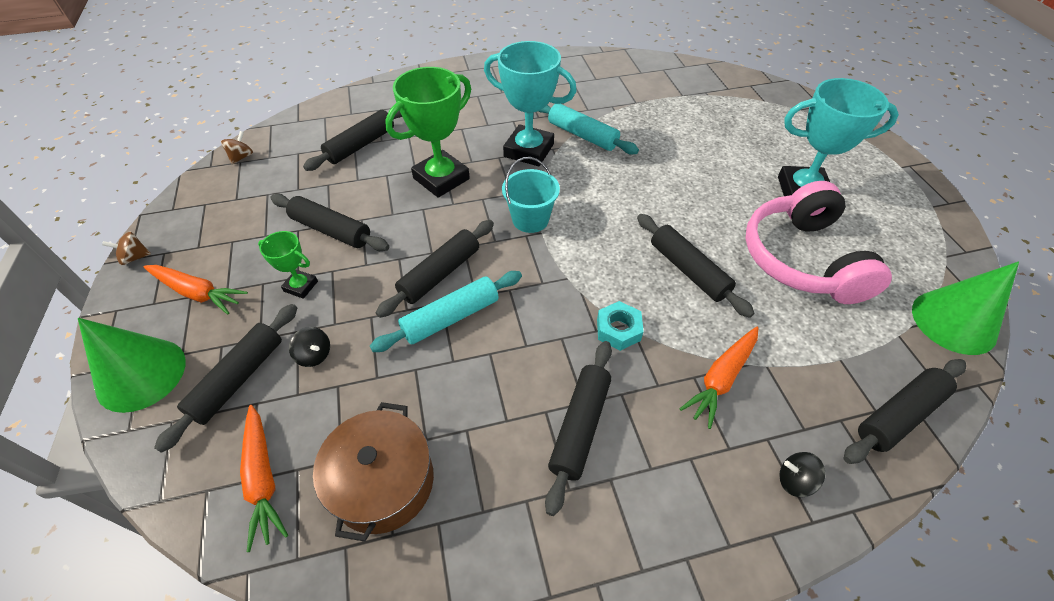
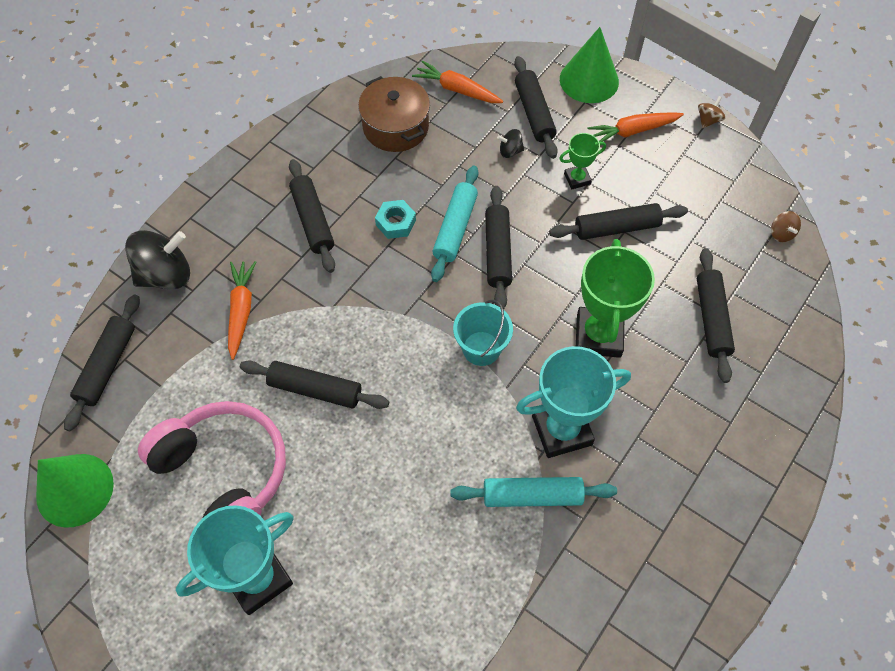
camera: 140 degrees right, 10 degrees up
turquoise nut [597,301,644,351] -> turquoise nut moved to [375,200,416,239]
black spinning top [779,452,825,497] -> black spinning top [125,230,190,290], size x2.14

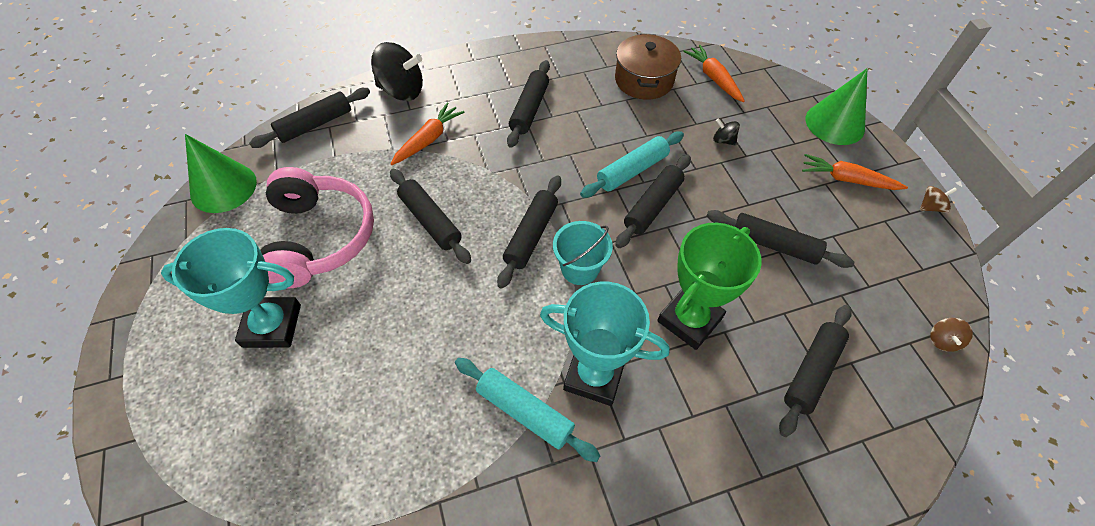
camera: 35 degrees right, 5 degrees down
turquoise nut [375,200,416,239] -> none
black rolling pin [514,56,558,159] -> black rolling pin moved to [497,175,561,289]
green trophy [559,133,606,189] -> none

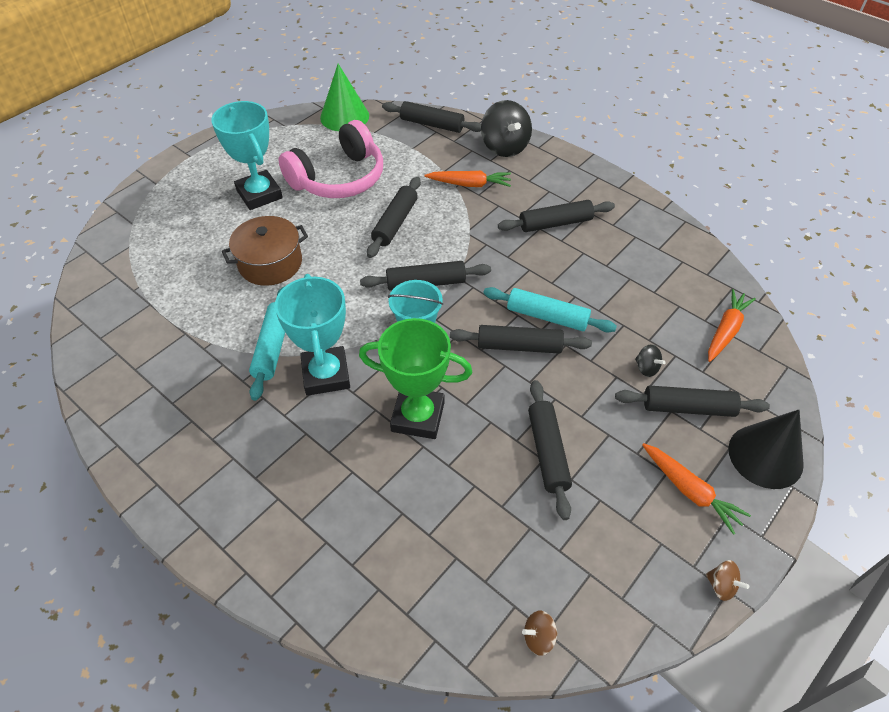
camera: 60 degrees right, 5 degrees down
brown pot [615,34,681,100] -> brown pot moved to [222,216,308,286]
black spinning top [713,118,740,145] -> black spinning top turned 135 degrees clockwise [635,344,666,377]
black rolling pin [779,305,852,437] -> black rolling pin moved to [615,385,770,417]
orange carrot [802,154,908,190] -> orange carrot turned 150 degrees clockwise [642,443,751,535]
green cone [805,69,867,145] -> black cone [728,410,804,489]

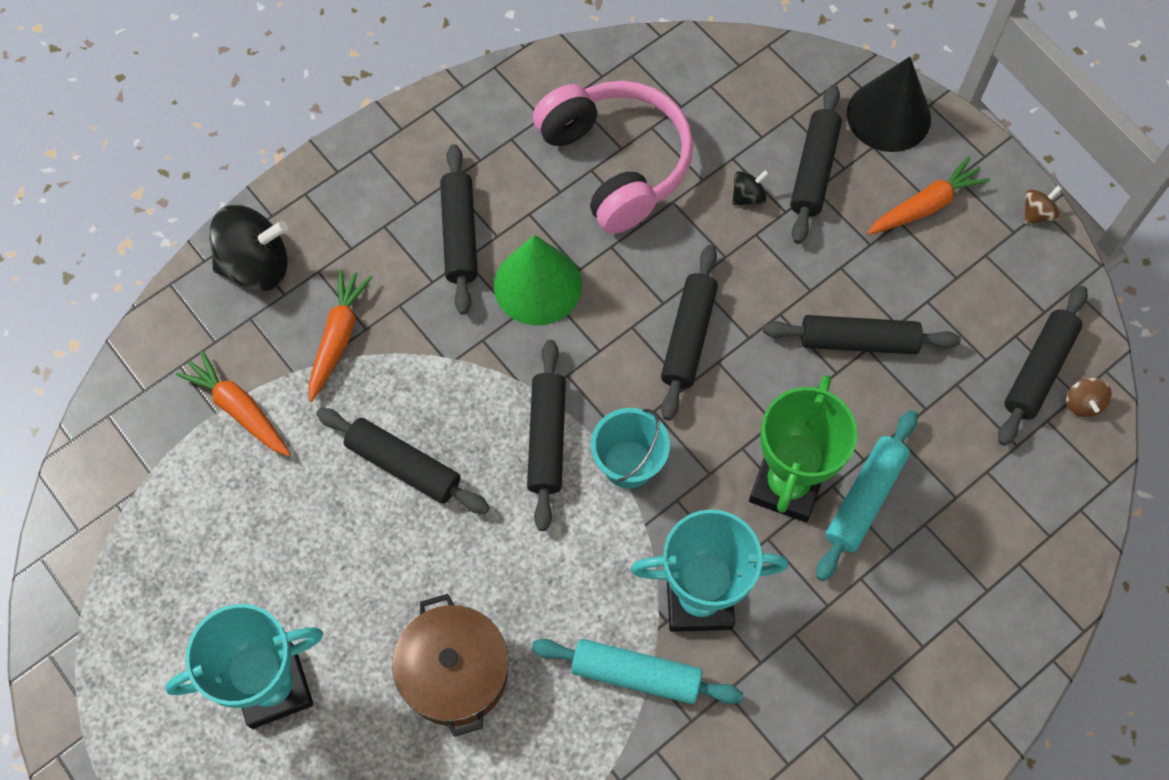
camera: 80 degrees left, 15 degrees up
pink headphones [278,120,383,198] -> pink headphones moved to [533,81,693,234]
green cone [320,64,369,131] -> green cone moved to [494,235,582,325]
black rolling pin [382,101,481,133] -> black rolling pin moved to [998,286,1088,446]
turquoise rolling pin [483,287,617,333] -> turquoise rolling pin moved to [816,410,918,581]
orange carrot [708,289,756,362] -> orange carrot moved to [176,350,290,456]

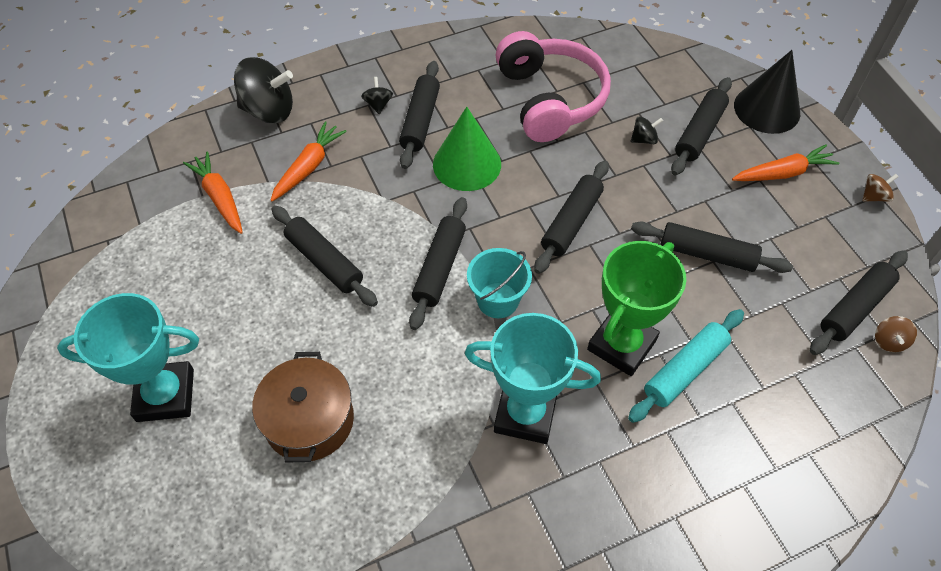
camera: 15 degrees right, 10 degrees down
turquoise rolling pin [532,639,743,704] -> none
none -> black spinning top [361,77,393,114]

